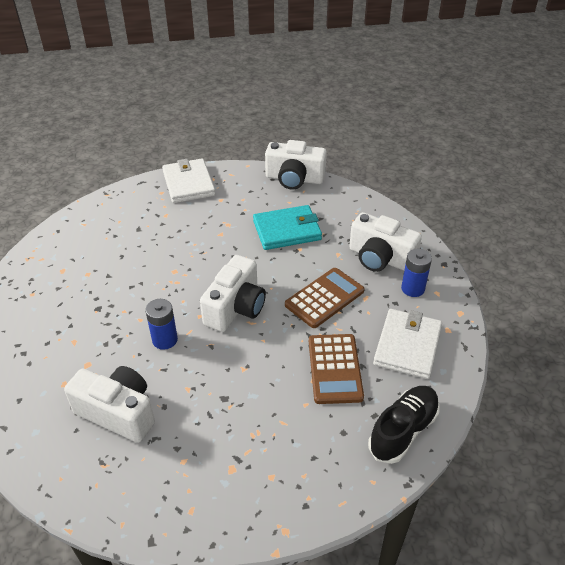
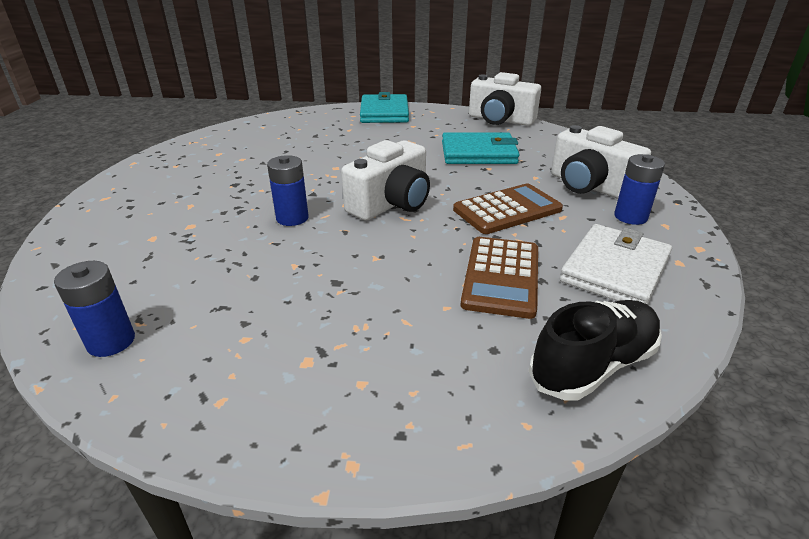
camera: 15 degrees right, 10 degrees down
white camera [64,366,155,443] -> none
white wallet [162,159,216,203] -> turquoise wallet [360,92,409,123]
none -> blue battery [54,261,135,357]

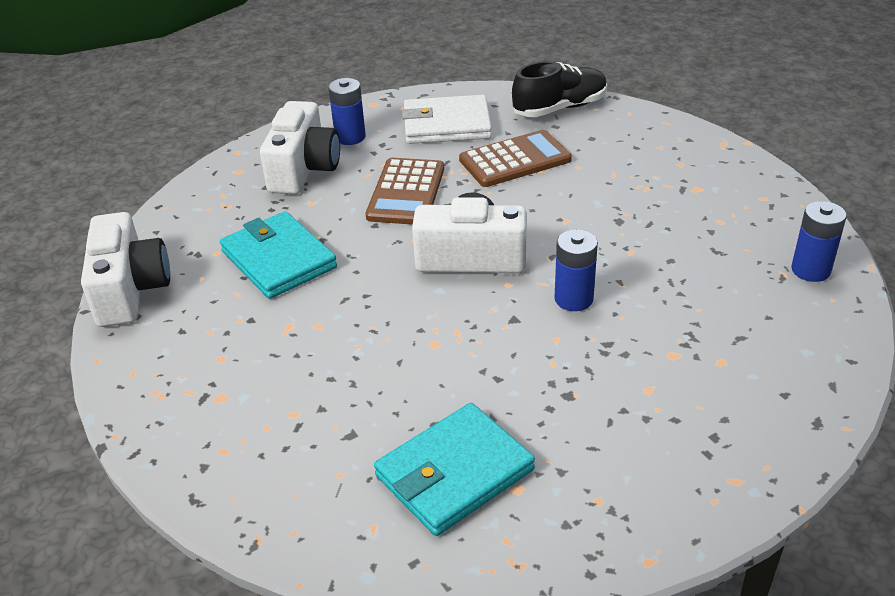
camera: 125 degrees left, 5 degrees up
turquoise wallet [360,92,409,123] -> turquoise wallet moved to [374,403,535,536]
brown calculator [453,183,563,234] -> brown calculator turned 105 degrees counterclockwise [365,158,444,225]
black shoe [529,300,662,400] -> black shoe turned 135 degrees clockwise [512,61,607,117]

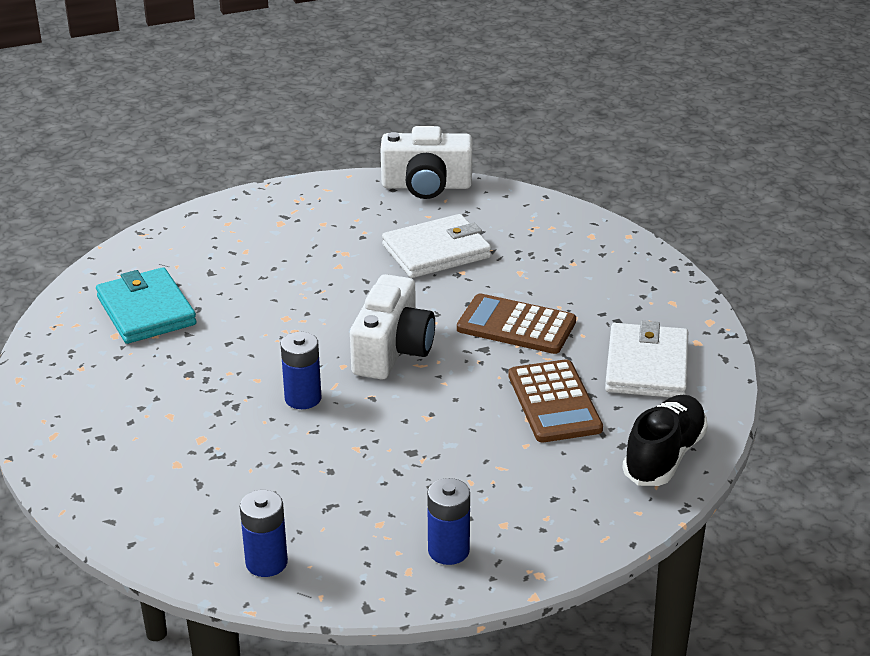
camera: 100 degrees right, 5 degrees down
turquoise wallet [220,211,337,299] -> white wallet [382,214,491,278]
white camera [260,101,340,194] -> none
blue battery [328,78,366,145] -> blue battery moved to [427,478,470,565]
black shoe [512,61,607,117] -> black shoe turned 135 degrees counterclockwise [622,395,708,486]

